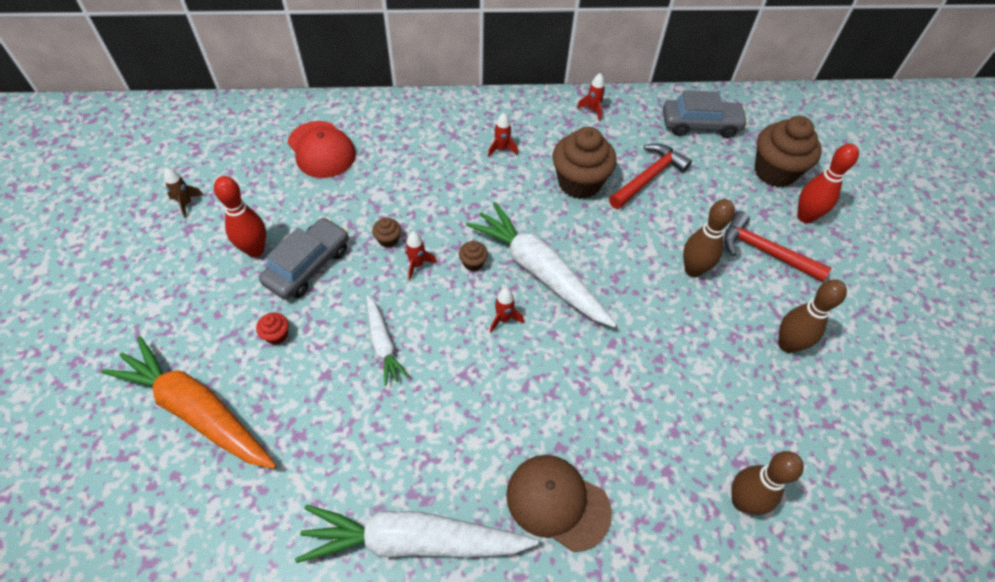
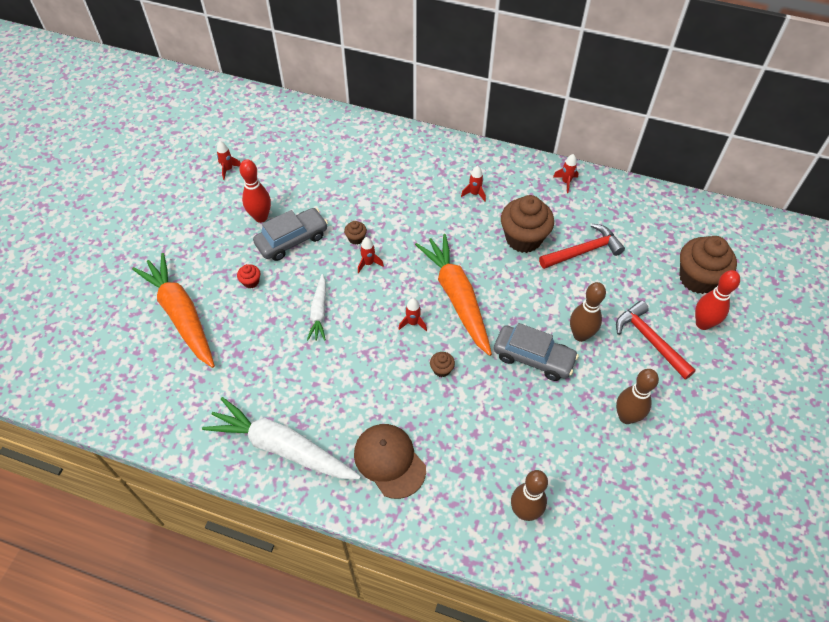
camera: 25 degrees right, 0 degrees up
brown rocket [164,168,203,218] -> red rocket [217,141,241,180]
red cap [288,121,356,178] -> none
brown cupcake [459,241,488,271] -> brown cupcake moved to [430,352,455,377]
white carrot [466,202,617,328] -> orange carrot [415,234,492,356]
grey car [663,90,748,138] -> grey car moved to [494,323,579,381]

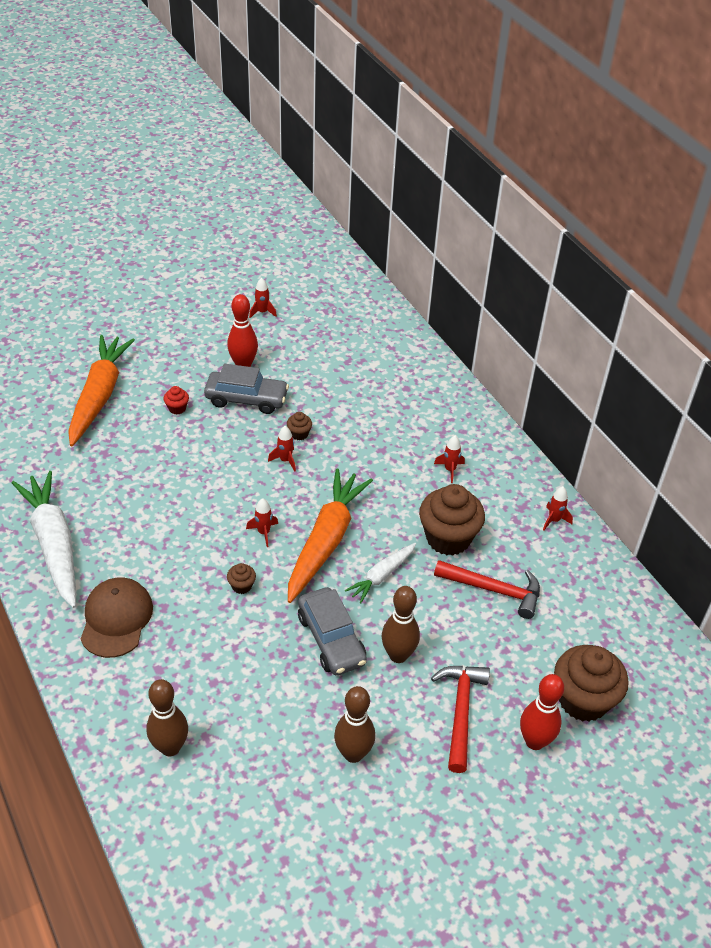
camera: 40 degrees right, 10 degrees down
white carrot [307,274,326,341] -> white carrot moved to [345,543,416,603]

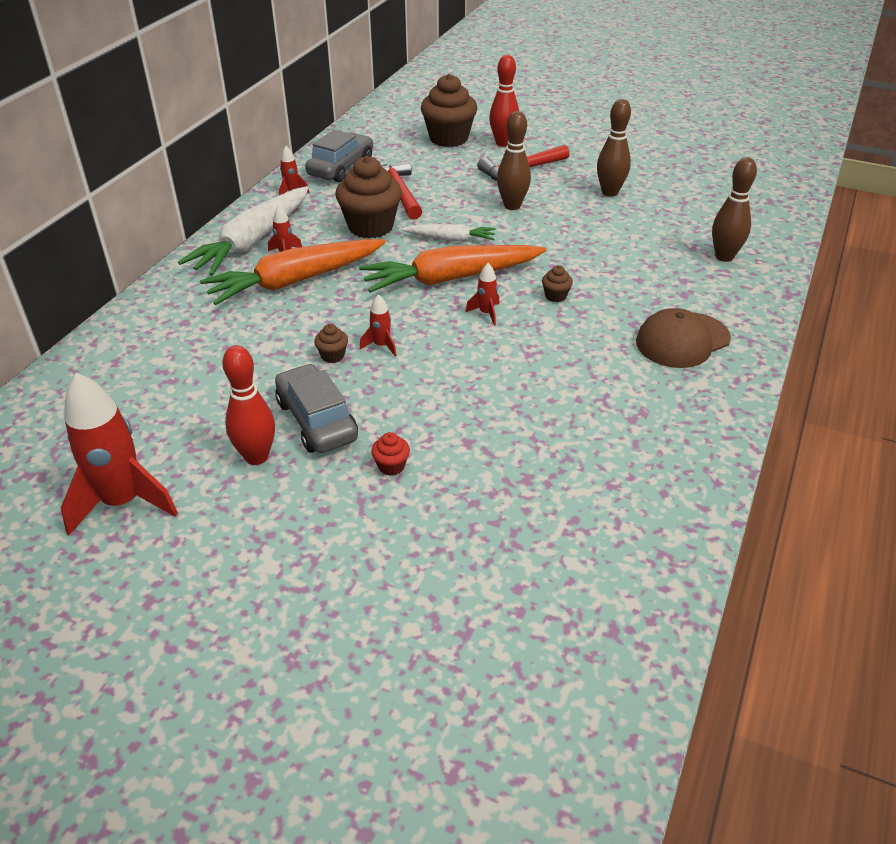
camera: 125 degrees left, 5 degrees down
white carrot [12,471,76,608] -> white carrot moved to [178,186,308,276]
orange carrot [68,335,135,446] -> orange carrot moved to [200,239,386,305]
red rocket [249,278,277,318] -> red rocket [61,373,178,535], size x2.23
grey car [298,587,367,675] -> grey car moved to [305,130,373,182]

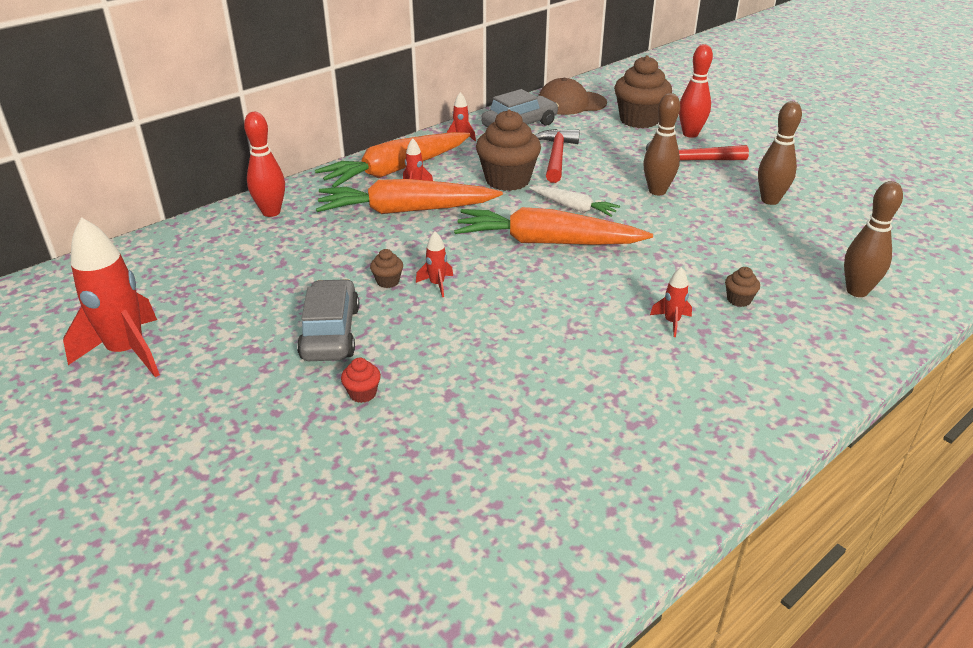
camera: 25 degrees right, 5 degrees down
white carrot [178,186,308,276] -> orange carrot [315,132,470,188]
red bowling pin [222,345,275,465] -> red bowling pin moved to [244,112,285,217]
red rocket [465,263,500,326] -> red rocket moved to [650,267,692,337]
brown cupcake [542,265,573,302] -> brown cupcake moved to [725,267,760,307]
brown cap [636,308,731,368] -> brown cap moved to [538,78,607,115]

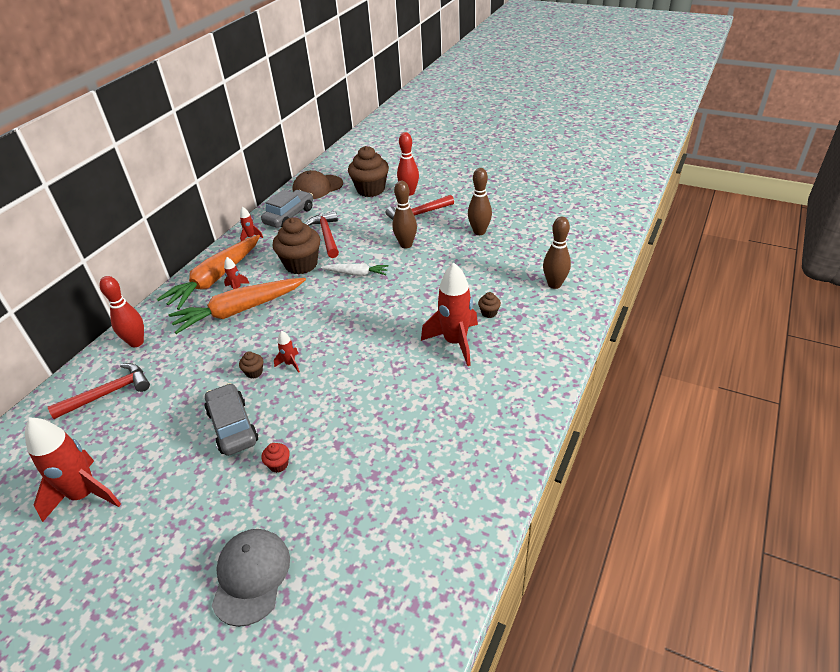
camera: 20 degrees left, 5 degrees up
orange carrot [454,207,653,245] -> none
red rocket [650,267,692,337] -> red rocket [421,263,478,366], size x2.23
none -> red hammer [48,363,150,419]
none -> grey cap [212,529,290,627]

